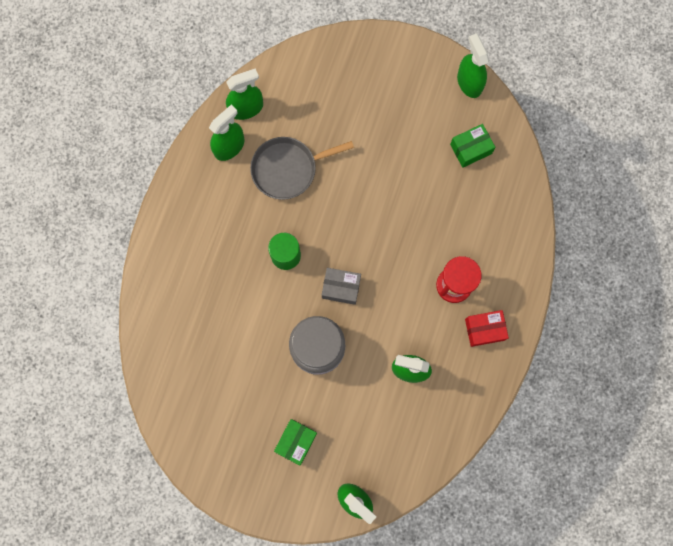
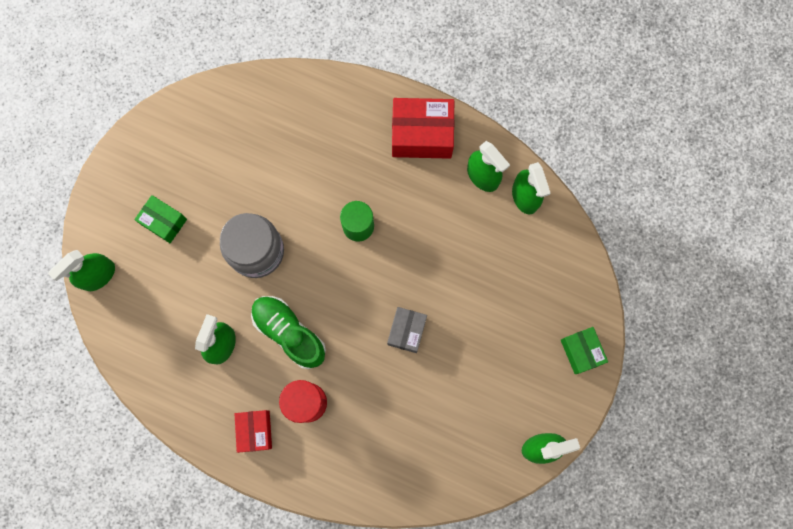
camera: 95 degrees right, 0 degrees up
grey pan [250,137,354,200] -> none
grey box [322,268,361,305] -> grey box moved to [387,307,427,353]
green box [450,124,496,168] -> green box moved to [561,327,608,374]
none -> green shoe [251,296,326,369]
none -> red box [392,98,455,159]

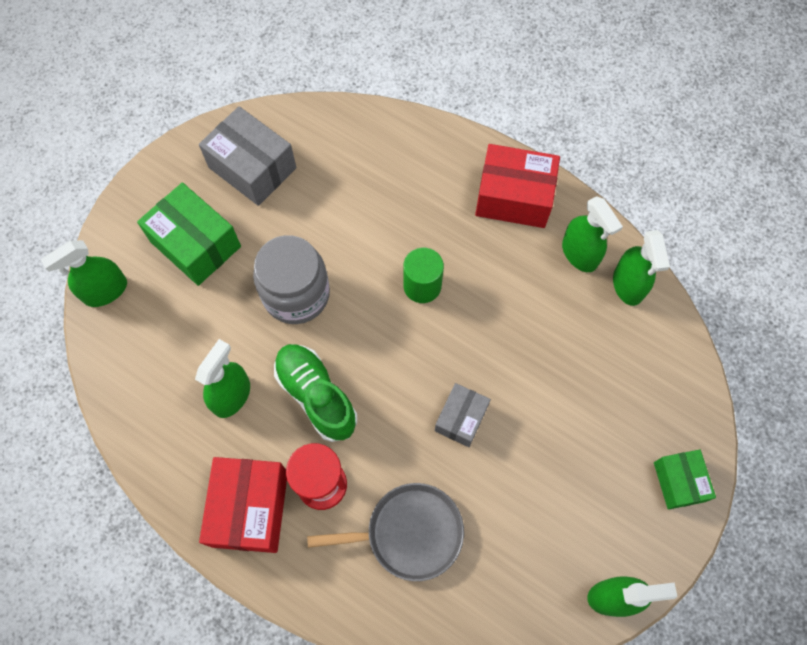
camera: 10 degrees right, 10 degrees down
green box [134,195,187,243] -> green box [137,183,241,286], size x1.66
red box [234,410,272,453] -> red box [199,457,287,553], size x1.66
none -> grey box [199,106,296,206]
none -> grey pan [307,483,464,581]

